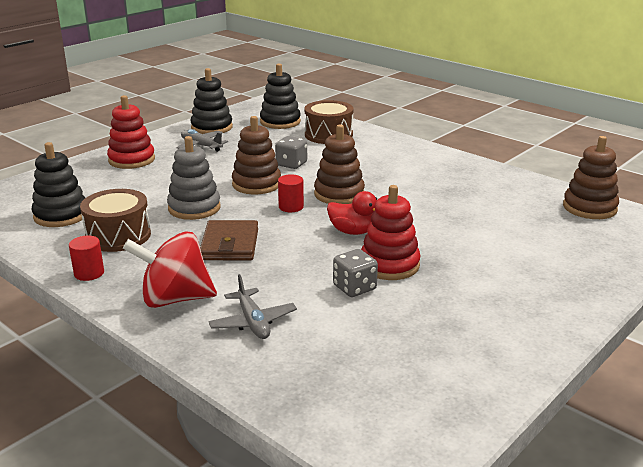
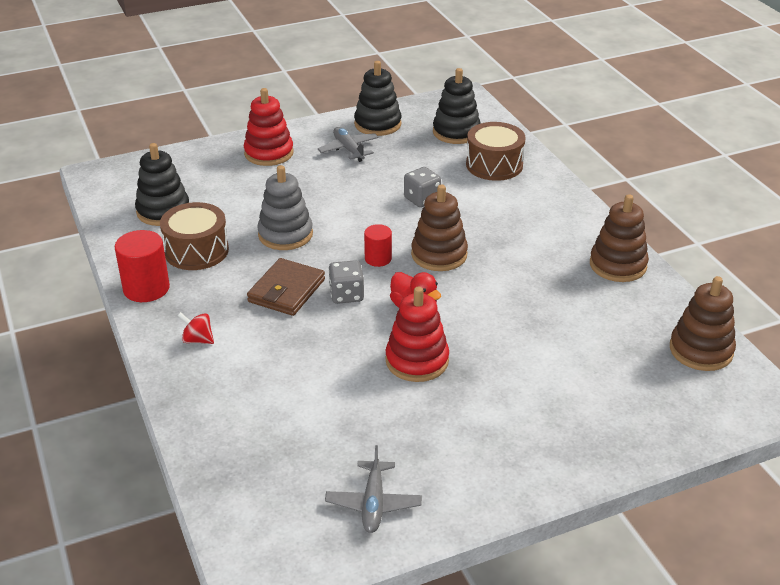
camera: 25 degrees right, 10 degrees up
red cylinder [69,236,104,281] -> red cylinder [115,230,170,302], size x1.64
red spinning top [123,231,217,308] -> red spinning top [177,312,214,344], size x0.46
grey plane [208,274,297,339] -> grey plane moved to [325,445,422,533]
brown stacking toy [232,116,281,194] -> brown stacking toy moved to [590,194,649,282]
grey dice [333,249,378,297] -> grey dice moved to [328,260,364,304]

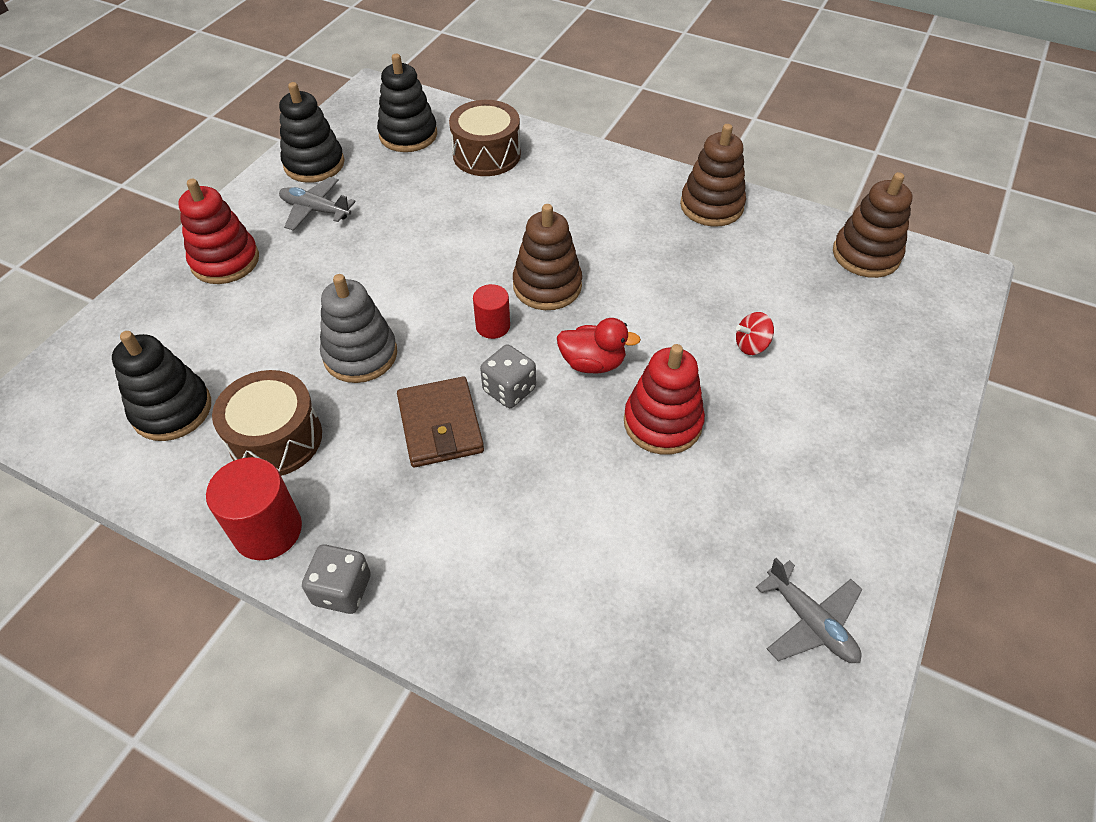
camera: 40 degrees left, 15 degrees up
red spinning top [177,312,214,344] -> red spinning top moved to [736,312,774,355]
grey dice [404,167,441,207] -> grey dice moved to [302,544,371,614]

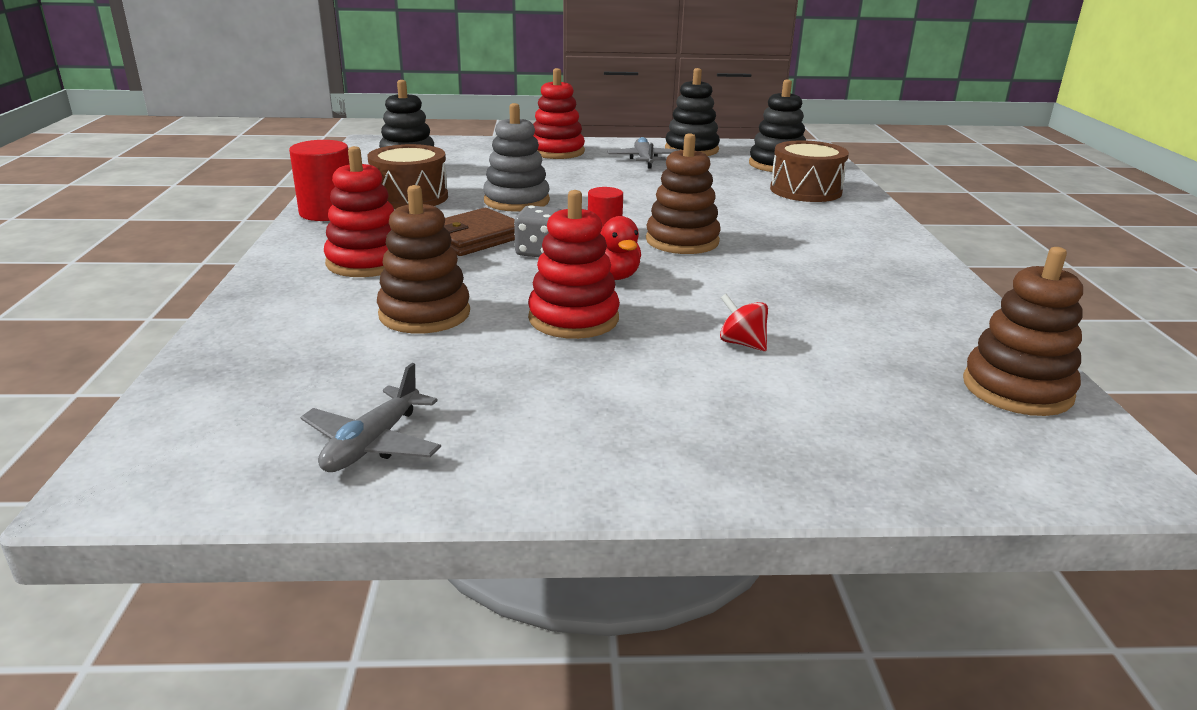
camera: 60 degrees right, 25 degrees down
grey dice [302,544,371,614] -> none
brown stacking toy [680,124,746,227] -> brown stacking toy moved to [377,185,470,333]
none -> red stacking toy [324,146,394,277]

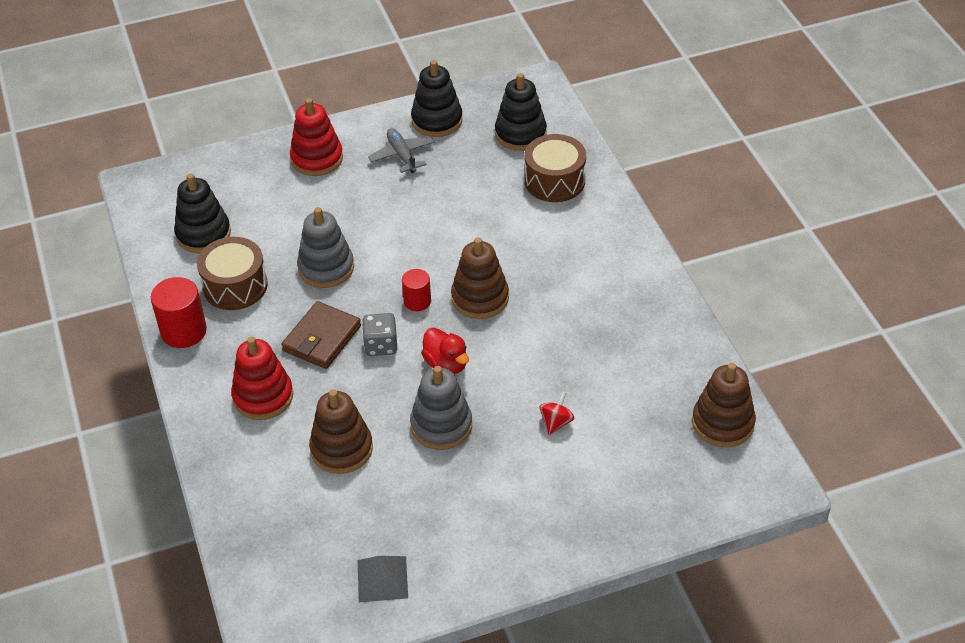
camera: 15 degrees left, 20 degrees up
grey plane [300,363,441,472] -> grey pyramid [358,556,408,602]
red stacking toy [528,190,620,339] -> grey stacking toy [410,366,472,450]
red spinning top [720,294,768,351] -> red spinning top turned 90 degrees clockwise [540,391,574,435]

